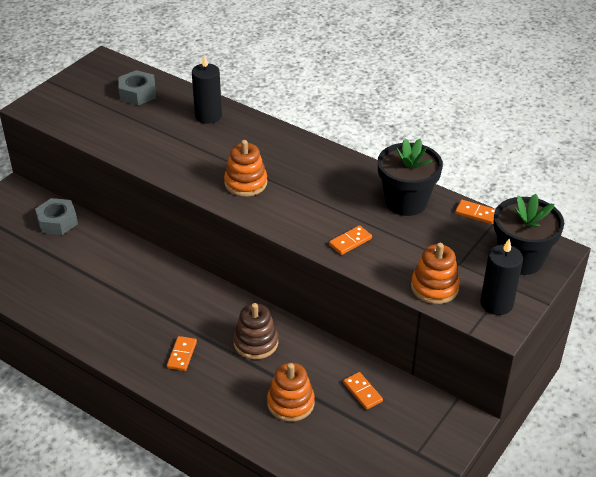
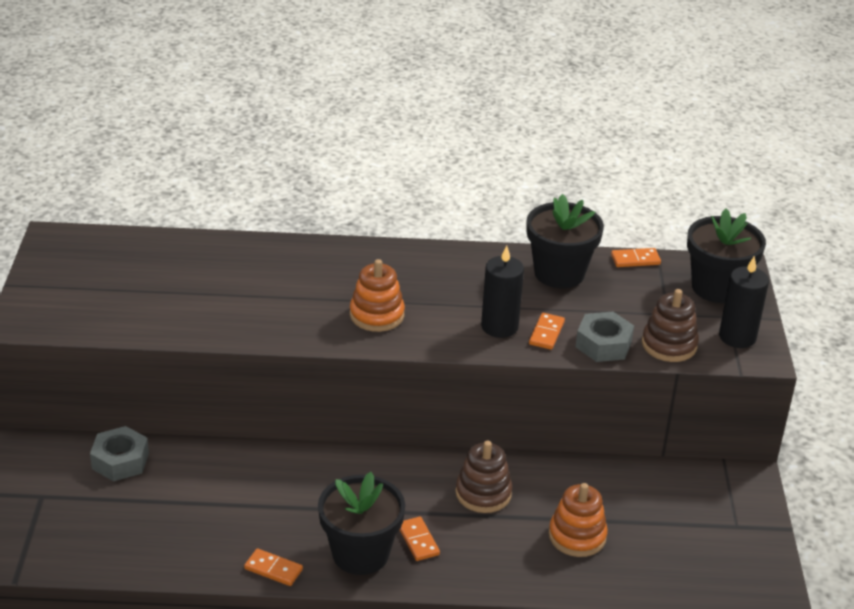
camera: 35 degrees left, 5 degrees down
grey nut [119,70,156,105] -> grey nut moved to [576,312,634,362]
black candle [192,54,222,124] -> black candle moved to [481,245,524,338]
orange domino [343,372,383,410] -> orange domino moved to [244,548,303,586]
orange stacking toy [411,243,460,304] -> brown stacking toy [642,289,699,362]
none -> black flower pot [318,472,405,575]

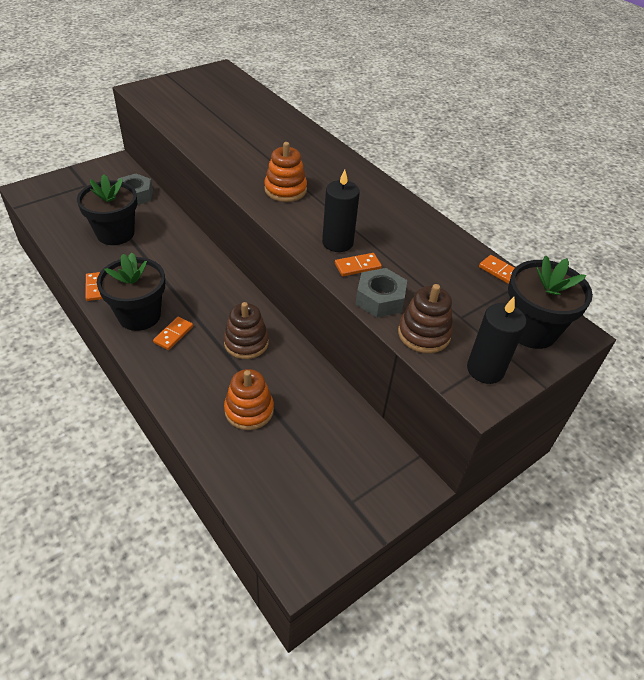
camera: 50 degrees right, 10 degrees up
black flower pot [526,194,604,288] -> black flower pot moved to [77,174,137,245]

